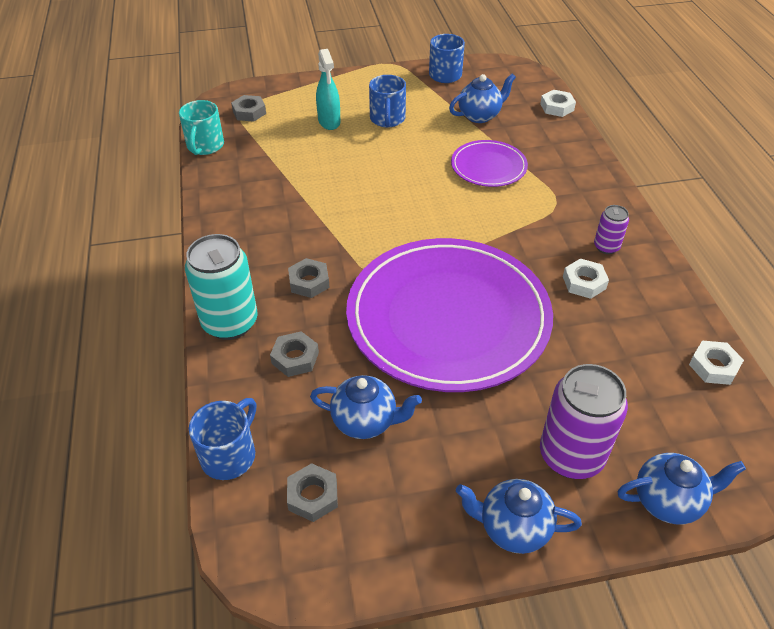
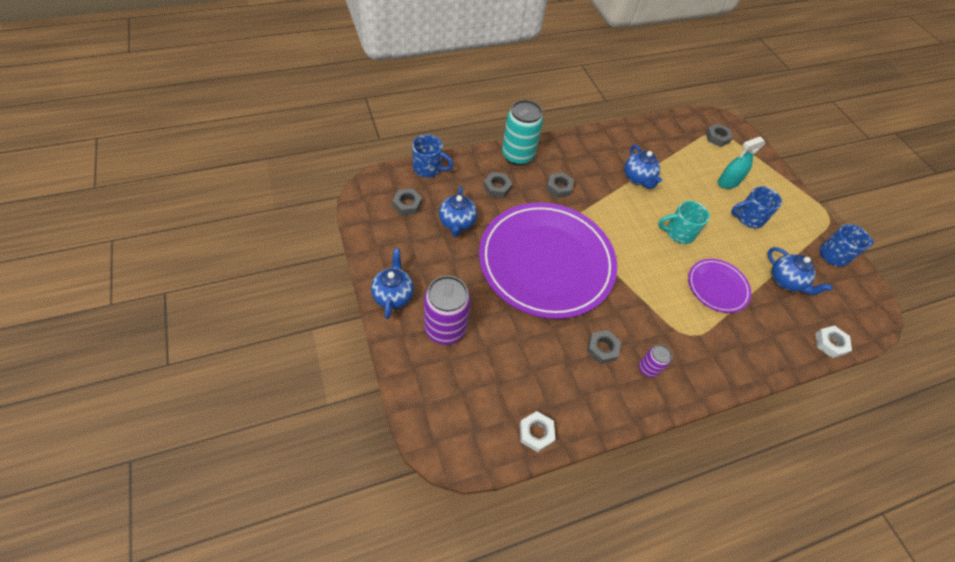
camera: 75 degrees right, 10 degrees up
turquoise mug [179,100,224,155] -> turquoise mug moved to [658,201,710,244]
white nut [563,258,609,299] -> grey nut [587,330,621,364]
blue teapot [618,453,746,524] -> blue teapot moved to [624,145,662,189]

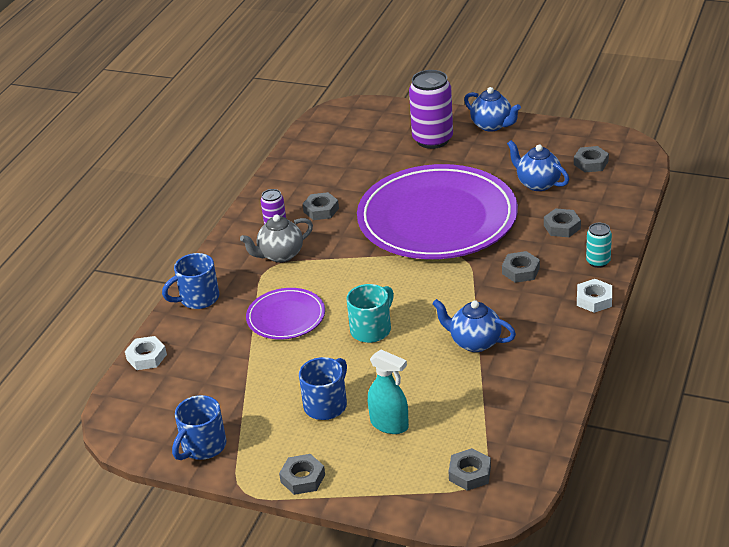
camera: 140 degrees right, 20 degrees down
blue mug [412,134,454,178] -> blue mug moved to [162,253,219,309]
turquoise can [502,100,543,166] -> turquoise can [586,223,612,268], size x0.51
white nut [520,411,555,452] -> white nut moved to [577,279,612,313]
turquoise spray bottle [718,137,766,189] -> turquoise spray bottle turned 105 degrees clockwise [368,350,409,434]
blue teapot [768,247,833,295] -> none
none -> grey teapot [240,214,313,263]
none -> grey nut [279,454,325,495]

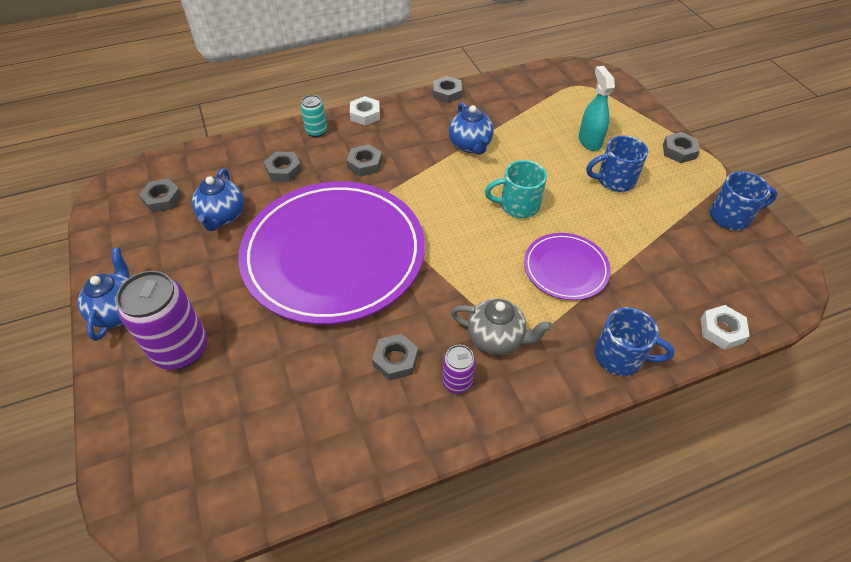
camera: 135 degrees left, 15 degrees up
grey nut [449,448,491,491] -> grey nut moved to [433,76,462,103]

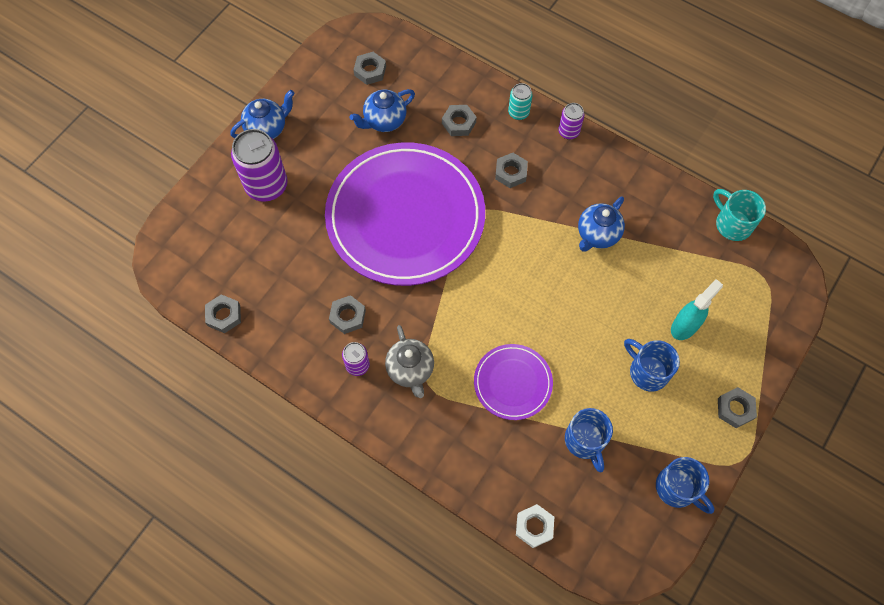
camera: 55 degrees right, 15 degrees up
white nut [350,96,380,125] -> purple can [558,103,584,140]
grey nut [433,76,462,103] -> grey nut moved to [205,294,241,333]
turquoise mug [485,160,547,218] -> turquoise mug moved to [713,189,766,241]
blue mug [595,307,674,376] -> blue mug moved to [565,408,613,472]

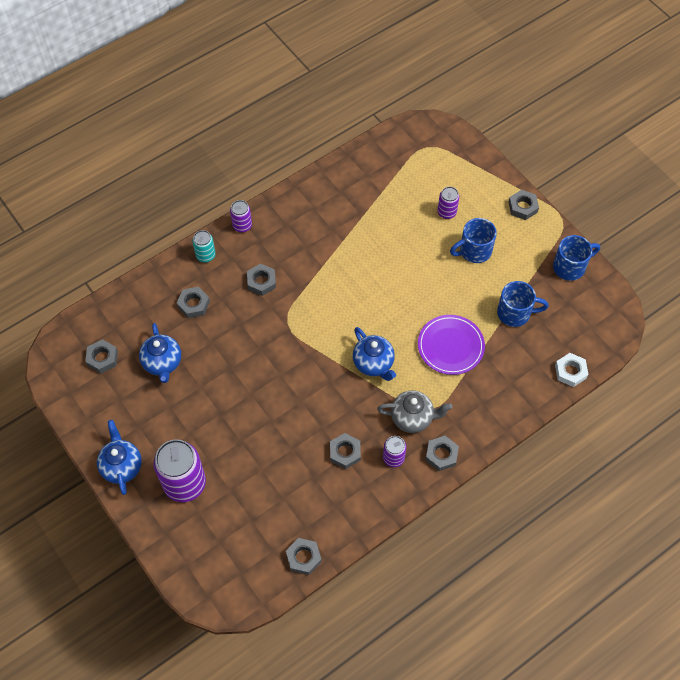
camera: 70 degrees left, 5 degrees down
purple plate [325,142,485,286] -> none
blue teapot [578,196,625,252] -> blue teapot moved to [353,327,396,381]
turquoise spray bottle [671,279,723,340] -> purple can [438,187,459,219]
turquoise mug [713,189,766,241] -> none
none -> grey nut [426,436,459,471]

